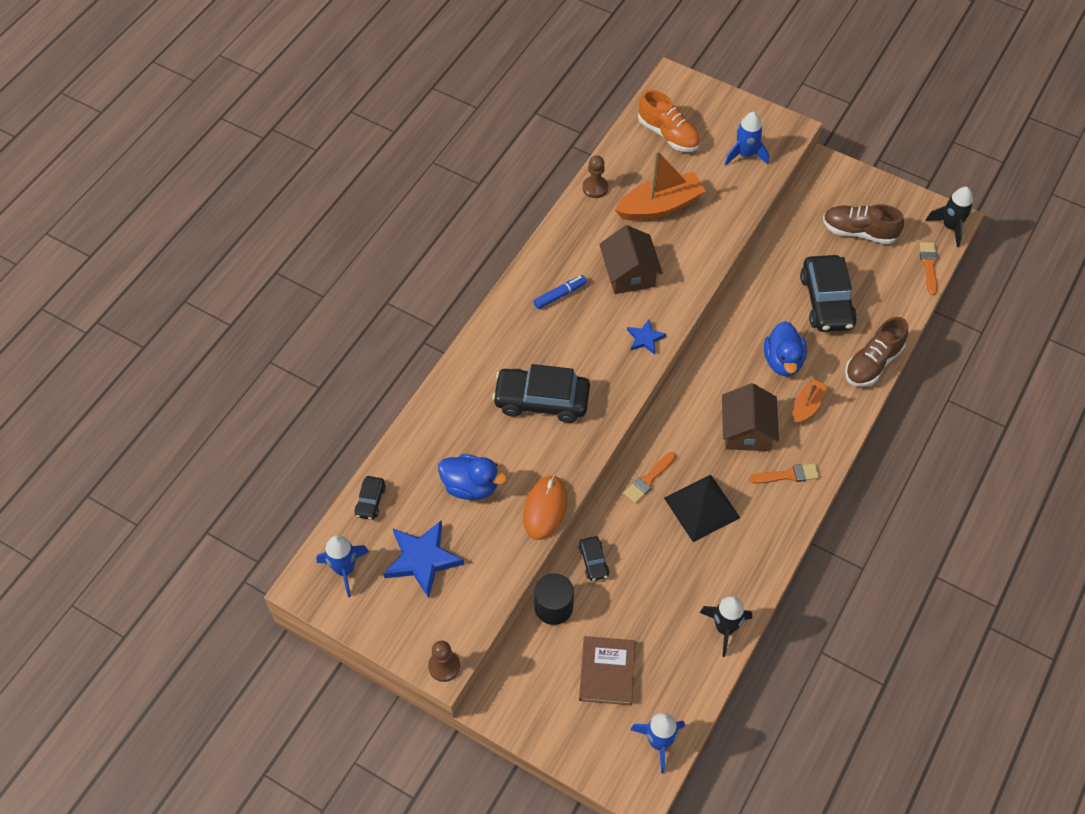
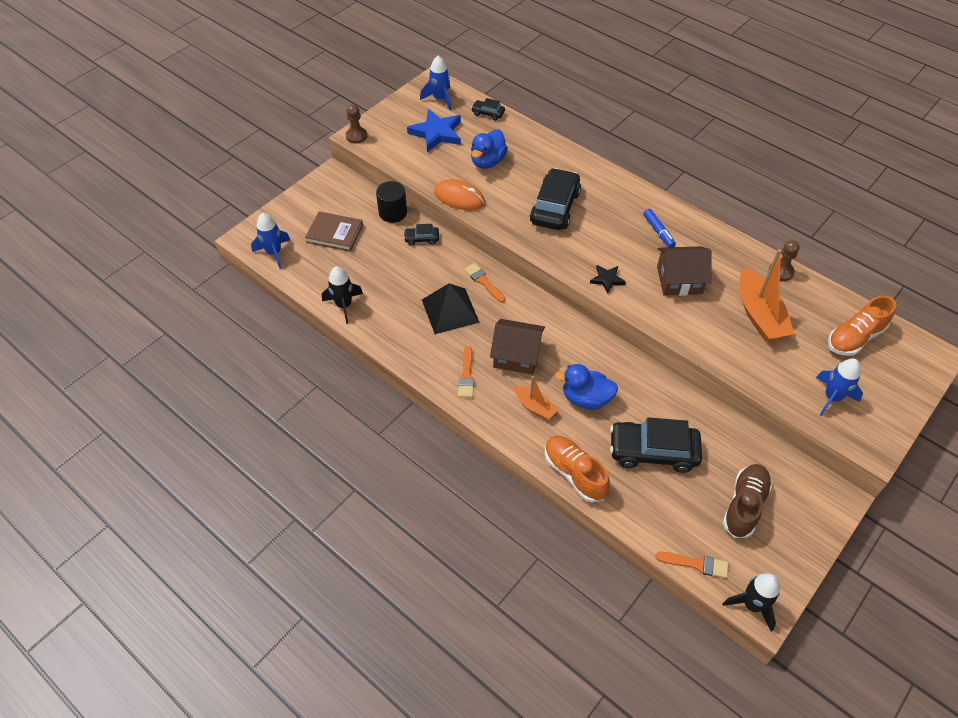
camera: 100 degrees right, 5 degrees down
blue star [627,319,666,355] -> black star [590,265,626,293]
brown shoe [845,317,908,387] -> orange shoe [544,436,610,503]

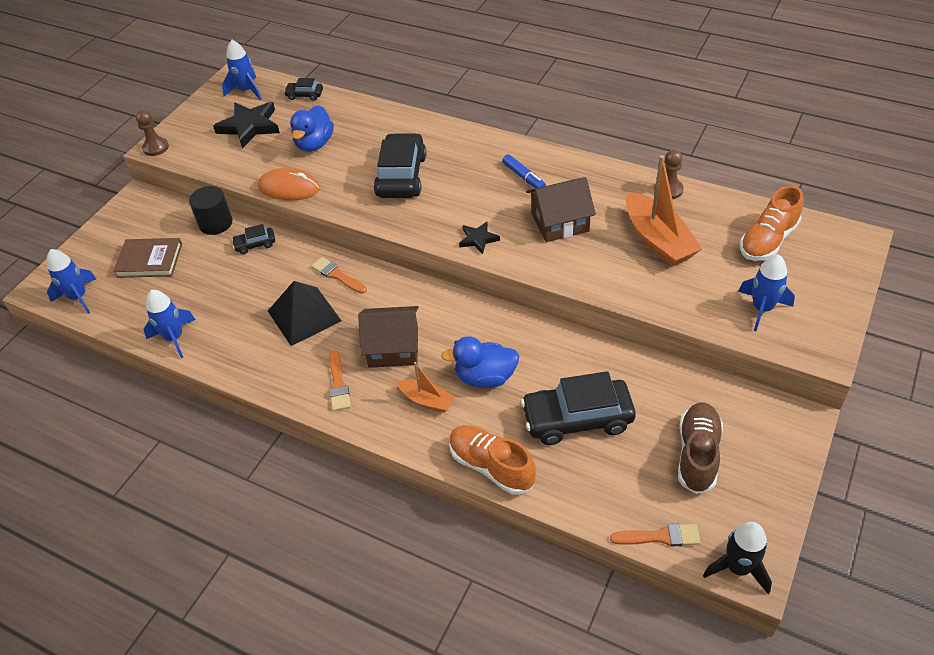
camera: 10 degrees left, 5 degrees down
black rocket [322,266,363,324] -> blue rocket [143,290,196,358]
blue star [407,109,461,152] -> black star [213,102,280,148]

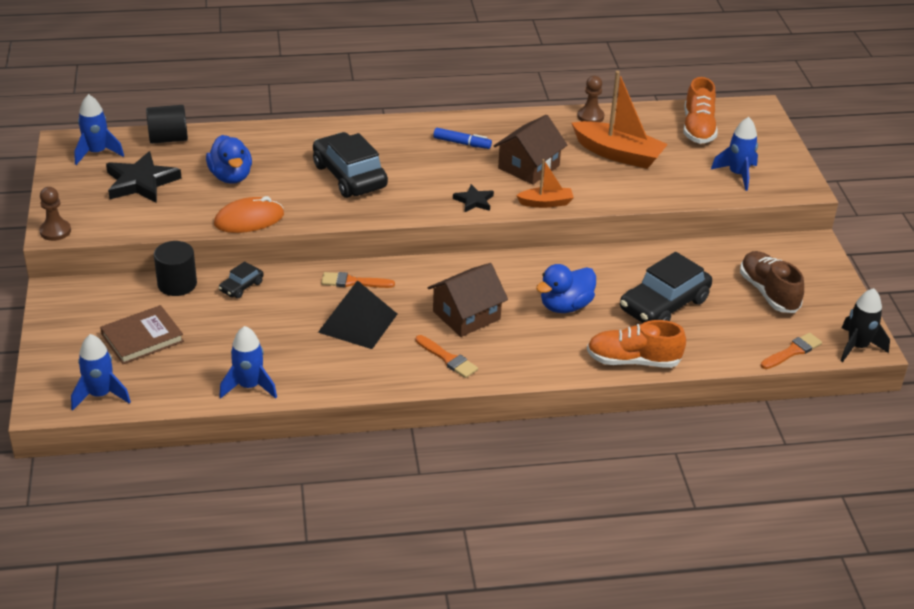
camera: 40 degrees left, 10 degrees down
black car [284,78,323,101] -> black cylinder [146,105,188,144]
orange boat [397,362,455,413] -> orange boat moved to [516,159,574,208]

